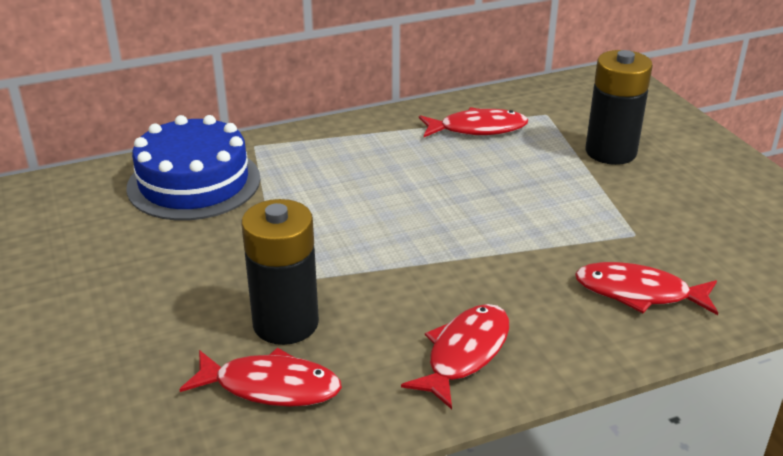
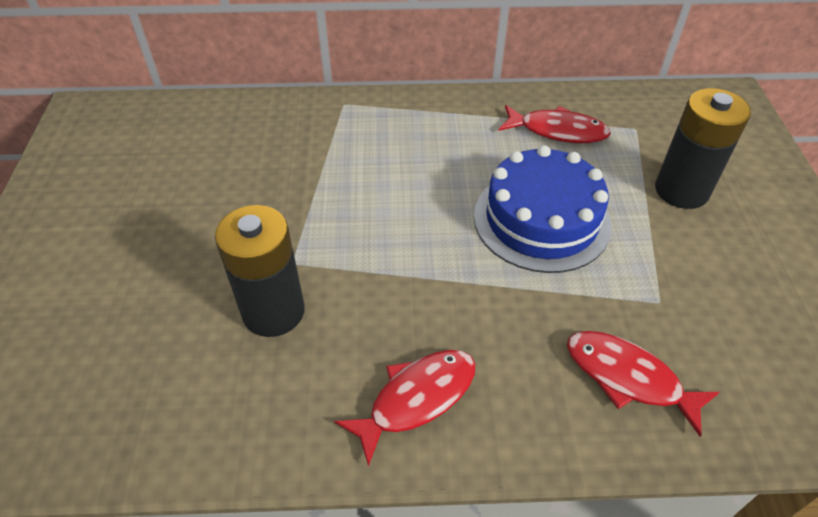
camera: 20 degrees right, 15 degrees up
blue cake [126,115,260,220] -> blue cake moved to [474,145,612,273]
red fish [179,348,342,407] -> none

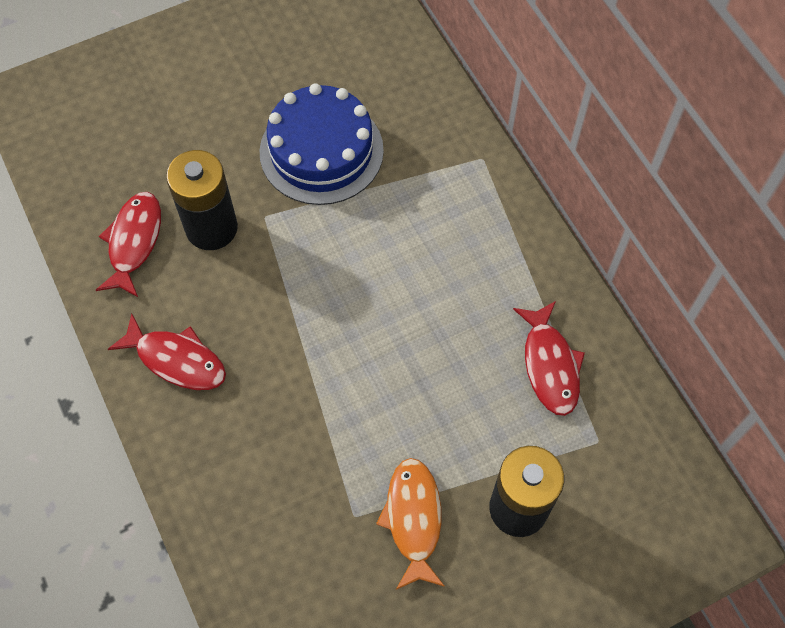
camera: 65 degrees right, 15 degrees up
blue cake [474,145,612,273] -> blue cake moved to [260,83,384,205]
red fish [567,331,720,437] -> red fish moved to [96,192,161,297]
none -> orange fish [376,458,445,590]

